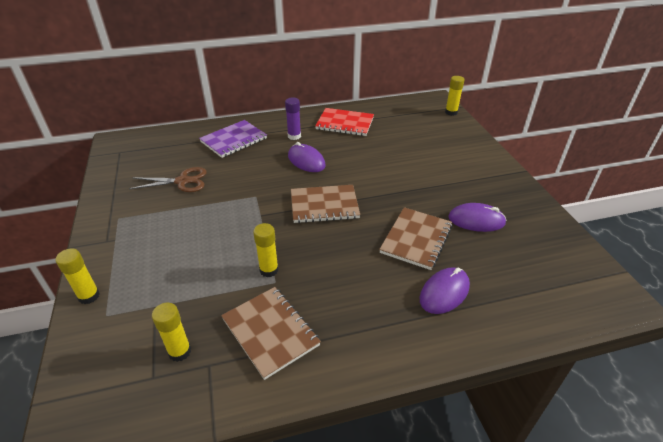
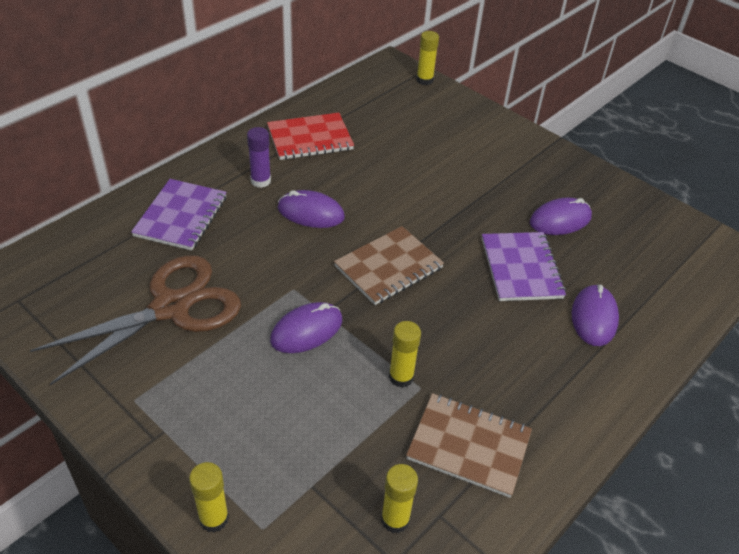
camera: 35 degrees left, 5 degrees up
brown scissors [129,167,207,192] -> brown scissors [30,255,241,385], size x1.70
brown notebook [379,207,452,270] -> purple notebook [482,232,566,301]
none -> purple mouse [270,302,342,353]

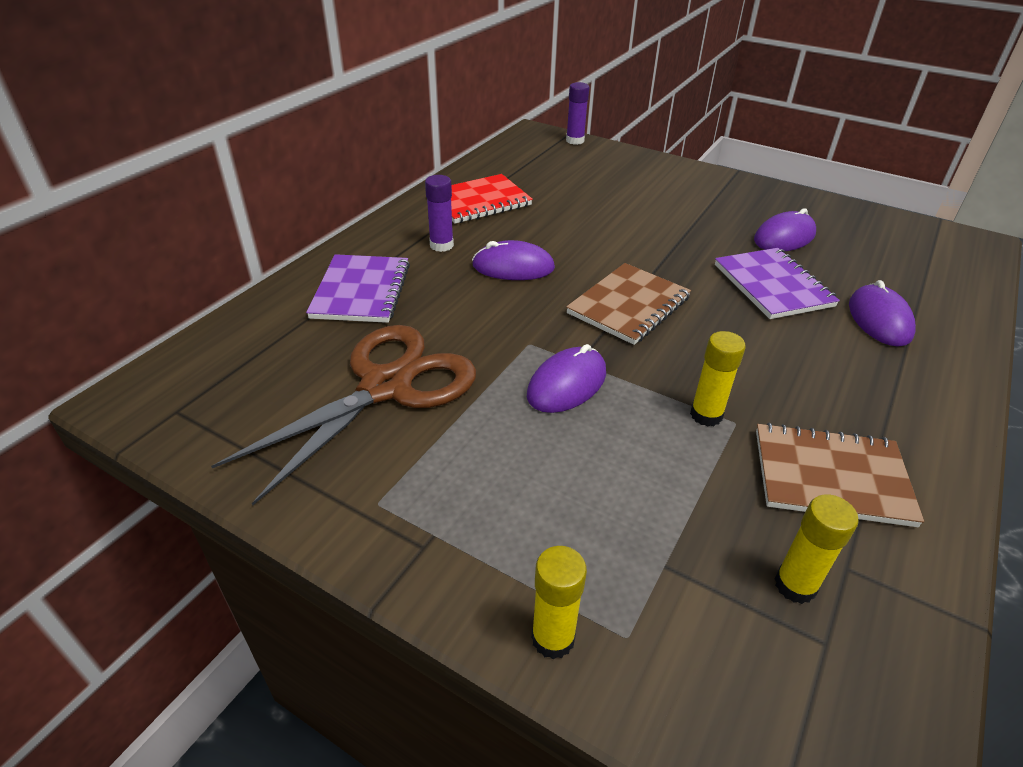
camera: 10 degrees left, 5 degrees down
yellow glue stick [416,31,439,85] -> purple glue stick [566,82,589,145]

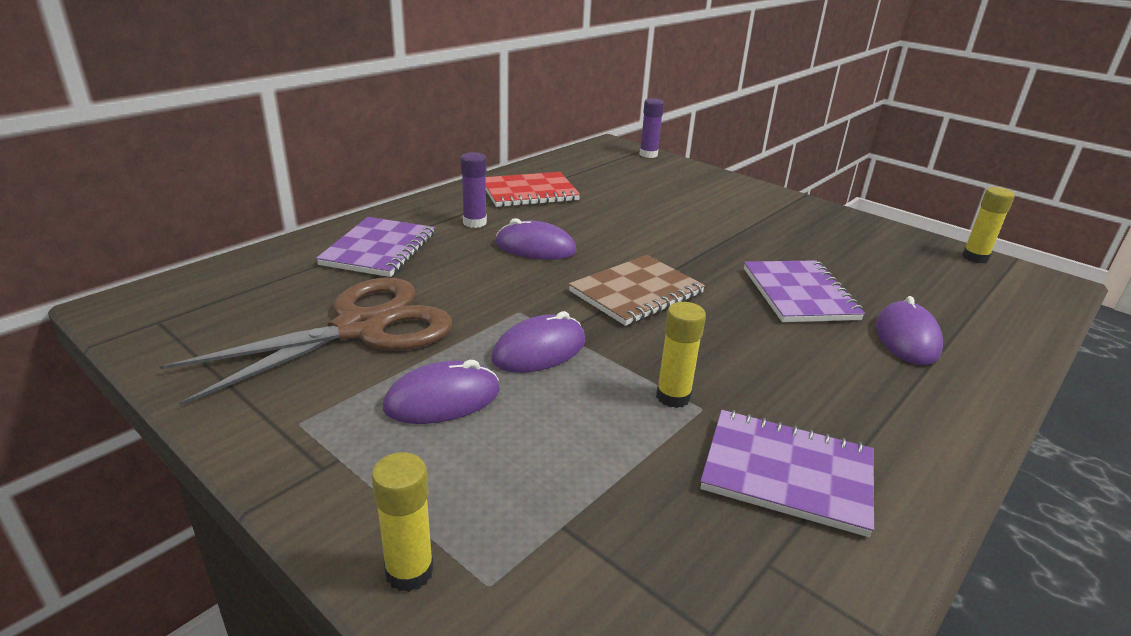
camera: 10 degrees right, 10 degrees down
purple mouse [754,208,816,251] -> purple mouse moved to [383,360,500,424]
brown notebook [756,423,924,527] -> purple notebook [700,410,874,537]
yellow glue stick [774,494,859,604] -> yellow glue stick moved to [962,187,1015,263]

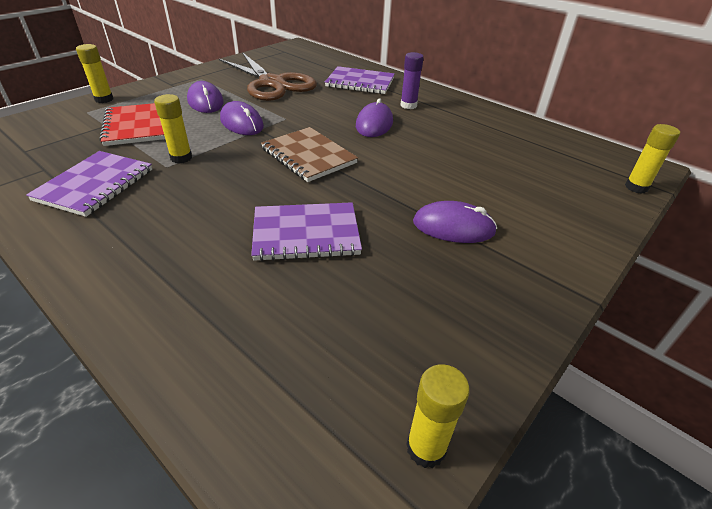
camera: 90 degrees right, 10 degrees up
red notebook [486,172,580,207] -> red notebook moved to [99,103,165,146]
purple glue stick [639,98,664,158] -> yellow glue stick [625,124,680,194]
purple mouse [876,296,943,365] -> purple mouse moved to [413,201,497,243]

